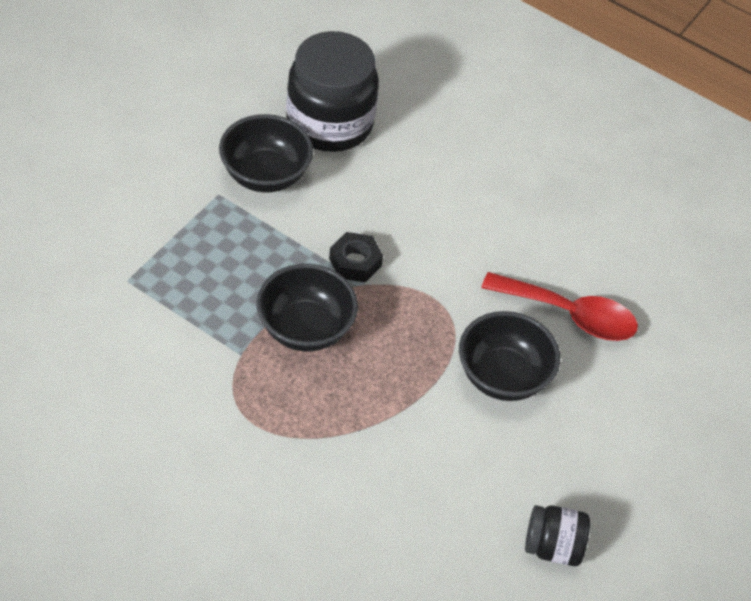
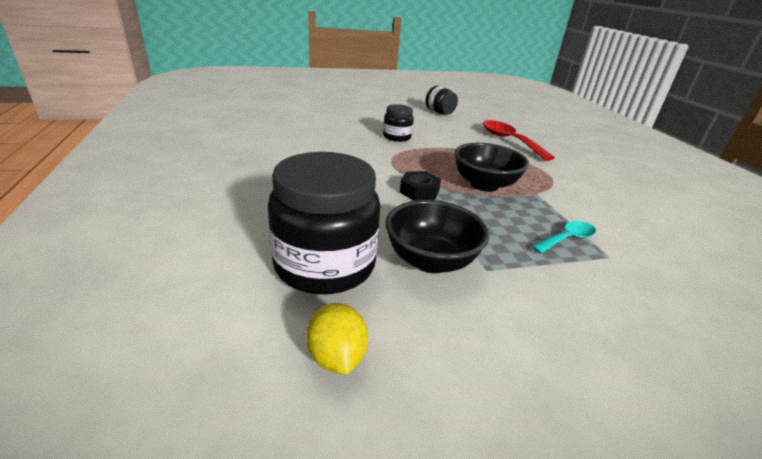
camera: 135 degrees left, 20 degrees down
black bowl [459,311,560,401] -> black jar [383,104,414,142]
red spoon [481,272,638,341] -> red spoon moved to [483,120,555,161]
none -> yellow lemon [306,303,368,375]
none -> turquoise spoon [532,221,596,254]

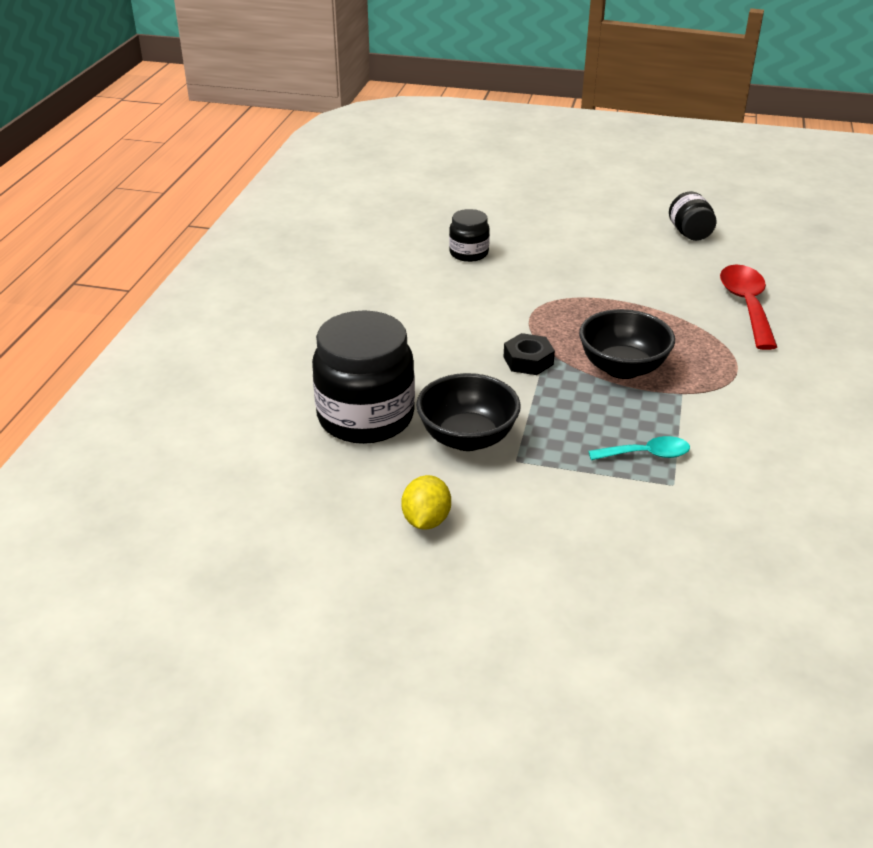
camera: 30 degrees right, 5 degrees up
yellow lemon [306,303,368,375] -> yellow lemon moved to [401,475,451,529]
black jar [383,104,414,142] -> black jar moved to [449,209,490,262]

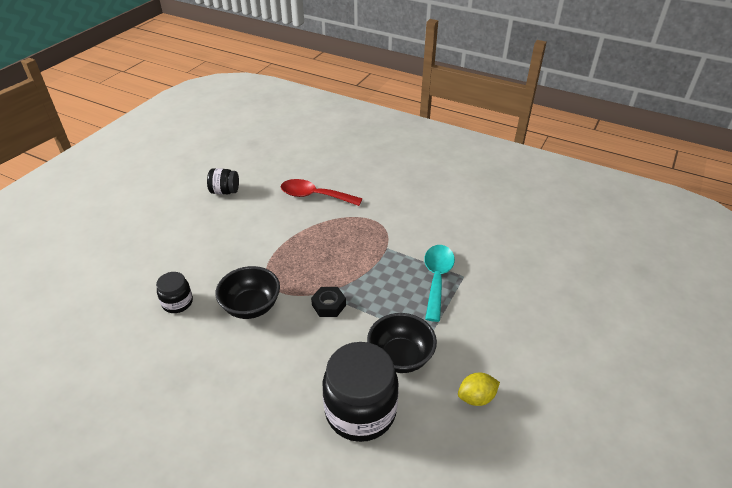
camera: 75 degrees left, 5 degrees up
yellow lemon [401,475,451,529] -> yellow lemon turned 45 degrees counterclockwise [458,373,500,406]
black bowl [579,309,675,379] -> black bowl moved to [215,266,280,319]
turquoise spoon [588,436,690,460] -> turquoise spoon [424,245,455,322], size x1.69

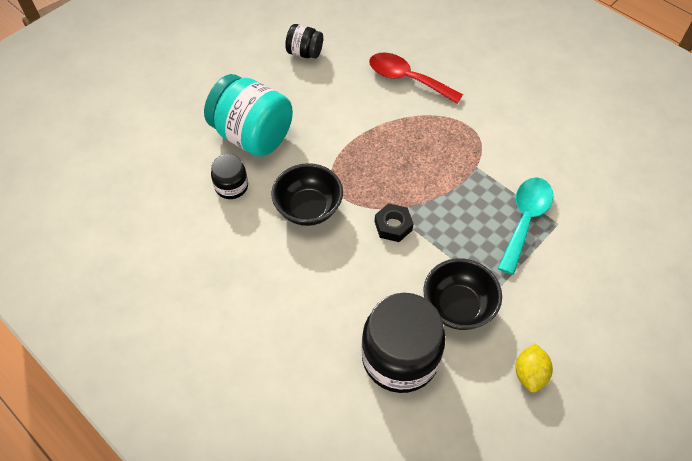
camera: 15 degrees right, 15 degrees up
yellow lemon [458,373,500,406] -> yellow lemon turned 75 degrees counterclockwise [515,344,553,393]
none -> turquoise jar [204,74,293,157]

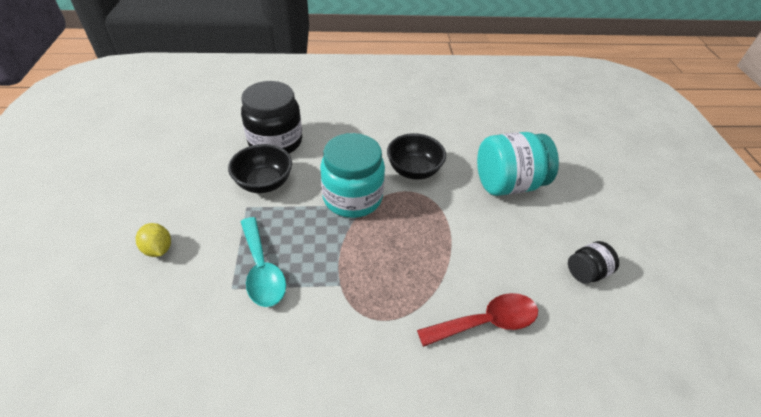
camera: 130 degrees right, 10 degrees down
black jar [211,154,248,199] -> none
black nut [375,203,414,242] -> turquoise jar [320,133,385,218]
yellow lemon [515,344,553,393] -> yellow lemon moved to [136,223,171,257]

